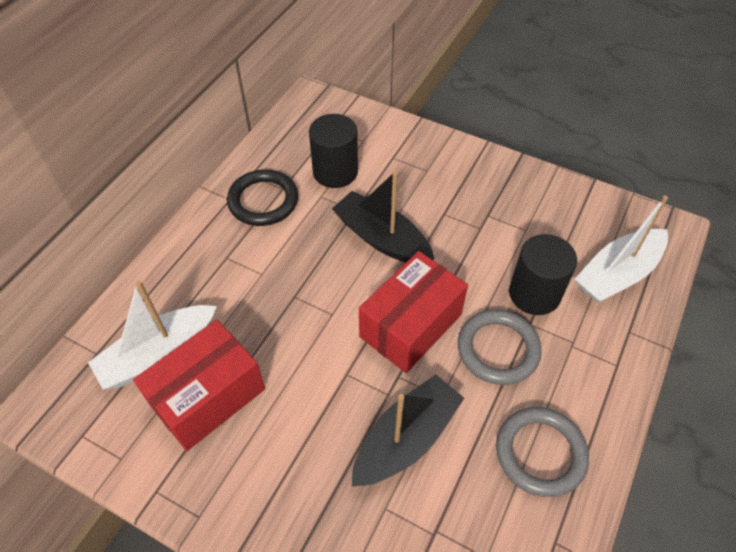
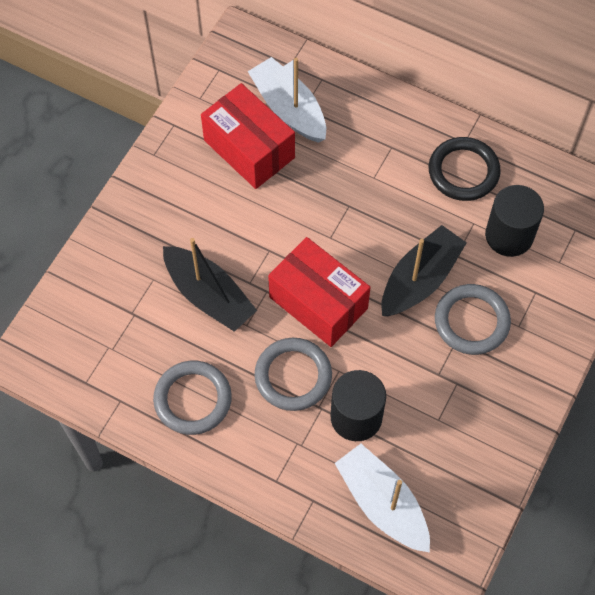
camera: 90 degrees right, 10 degrees up
none -> grey ring [435,284,511,355]

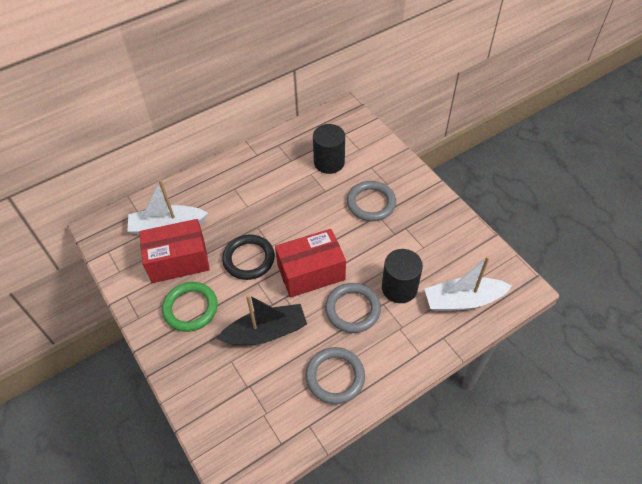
camera: 60 degrees left, 10 degrees down
black boat [381,225,467,316] -> none
black ring [429,137,501,201] -> black ring moved to [222,234,275,280]
none -> green ring [162,282,218,332]

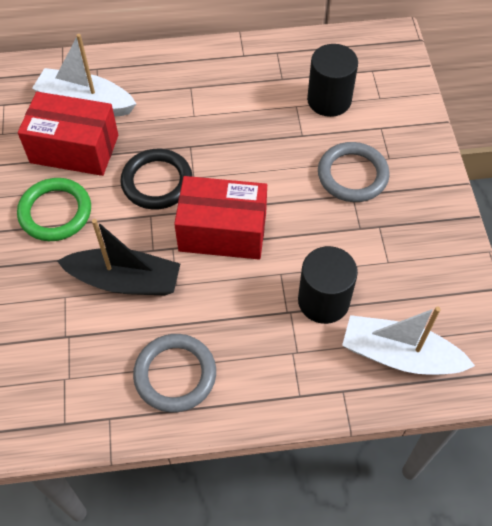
camera: 25 degrees right, 5 degrees up
grey ring [325,283,381,333] -> none

